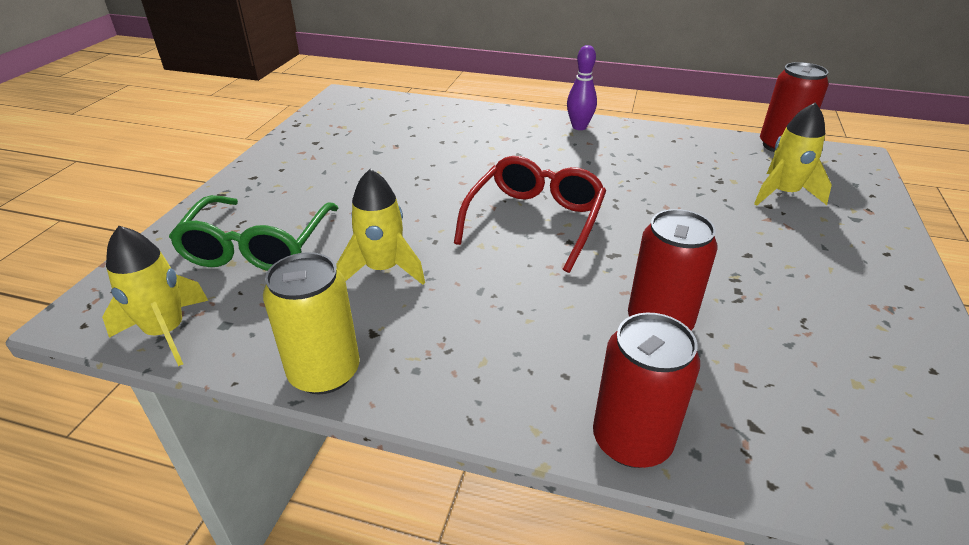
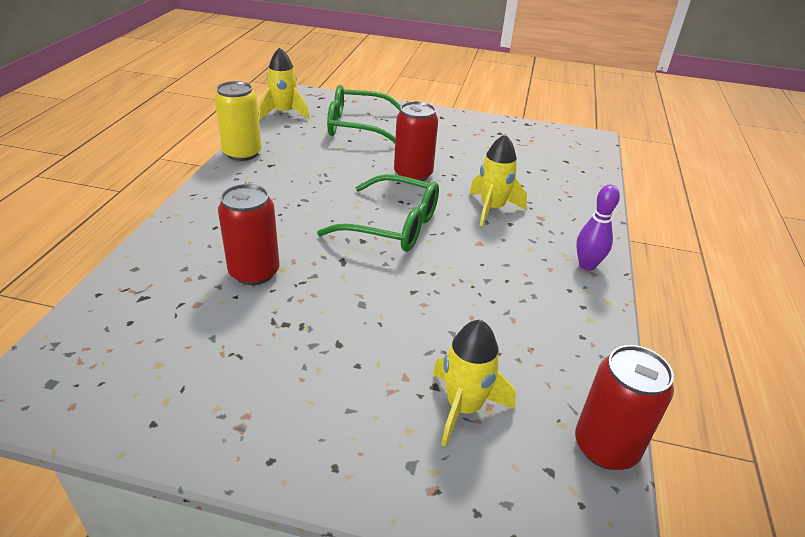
camera: 85 degrees right, 0 degrees up
yellow rocket [337,169,425,285] -> yellow rocket moved to [469,134,527,226]
red glasses [454,156,606,273] -> green glasses [317,174,439,252]
red can [593,313,700,468] -> red can moved to [394,101,438,181]

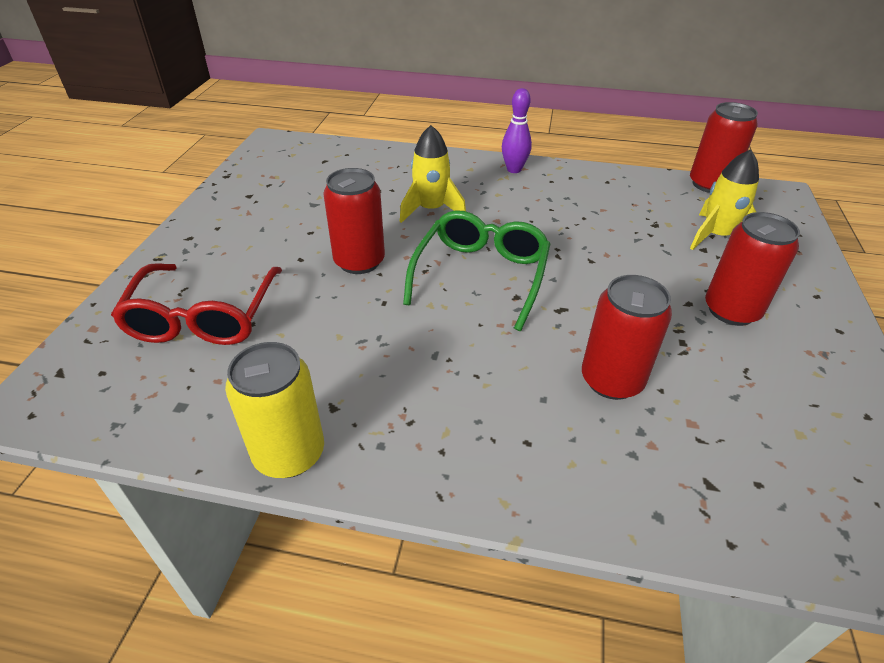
camera: 90 degrees left, 5 degrees up
yellow rocket [259,47,309,120] -> none
green glasses [327,85,401,143] -> red glasses [111,263,282,345]
none -> red can [705,212,800,326]

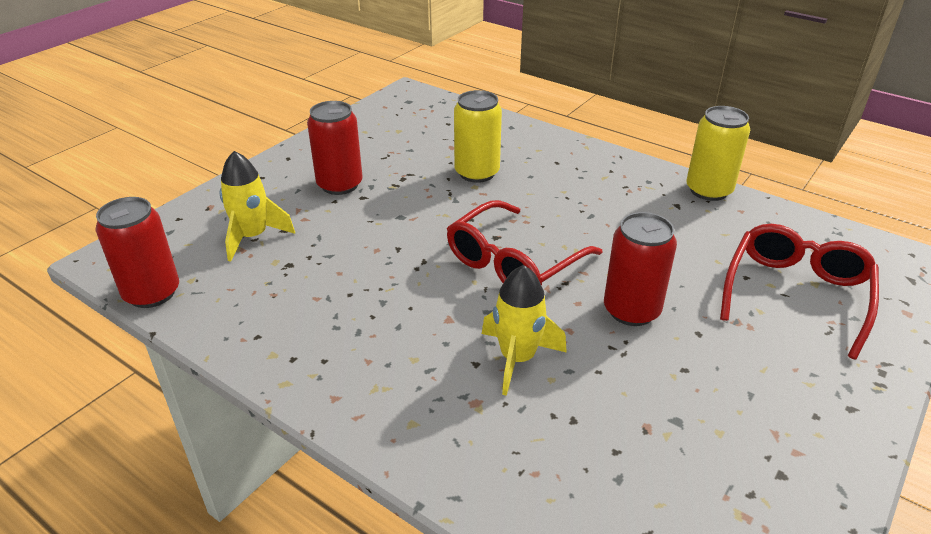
camera: 155 degrees left, 5 degrees down
green glasses [403,210,550,331] -> red glasses [447,200,603,286]
purple bowling pin [502,88,532,173] -> none
red can [582,275,672,400] -> yellow can [454,90,502,183]

